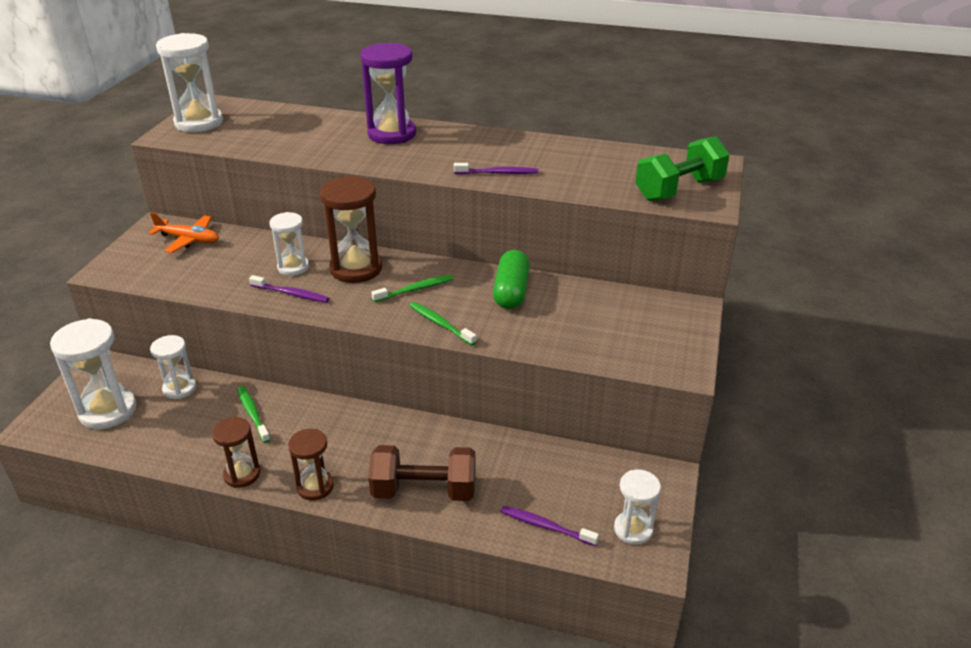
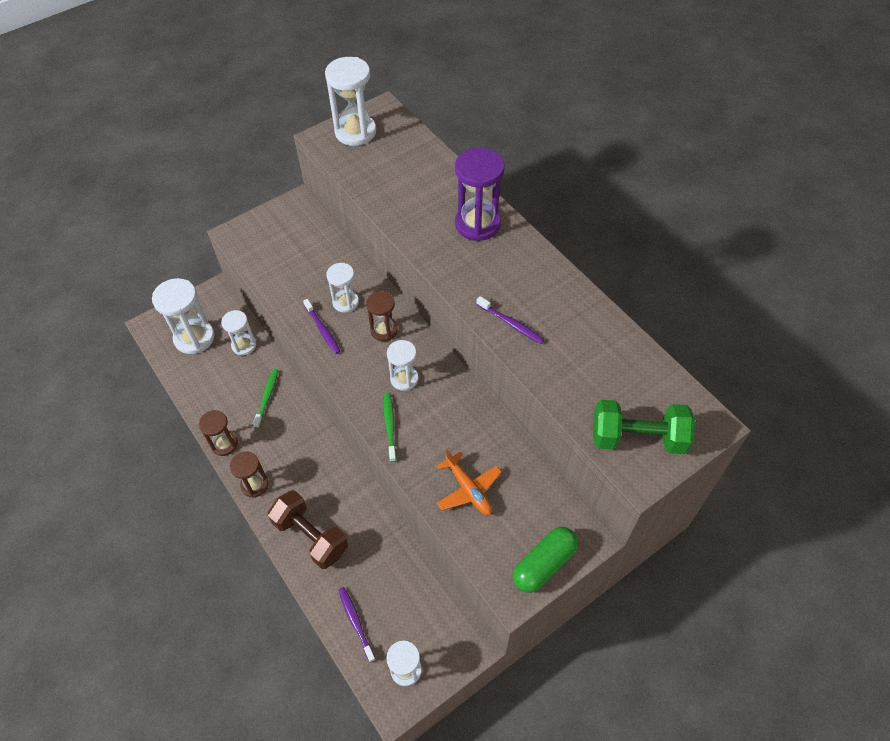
camera: 40 degrees right, 20 degrees up
orange plane [148,212,219,253] -> orange plane moved to [437,449,502,515]
brown hourglass [320,176,382,283] -> brown hourglass [366,291,398,341], size x0.61
green toothbrush [371,275,454,302] -> white hourglass [387,340,418,391]
green capsule [493,250,530,309] -> green capsule moved to [513,527,578,593]

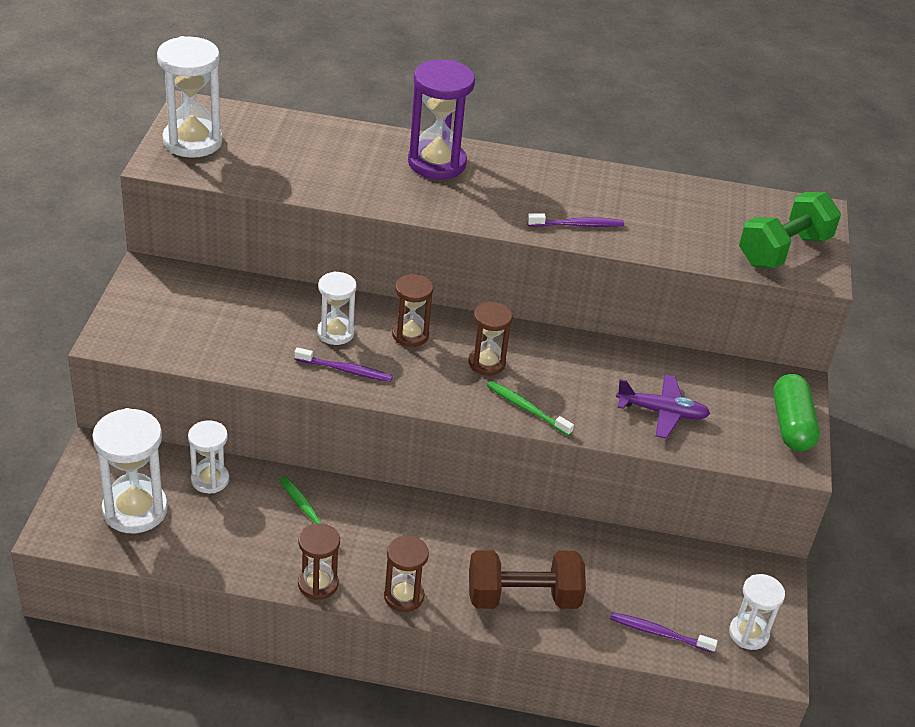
camera: 50 degrees left, 15 degrees down
white hourglass [387,340,418,391] -> brown hourglass [468,301,512,375]
orange plane [437,449,502,515] -> purple plane [616,375,710,439]

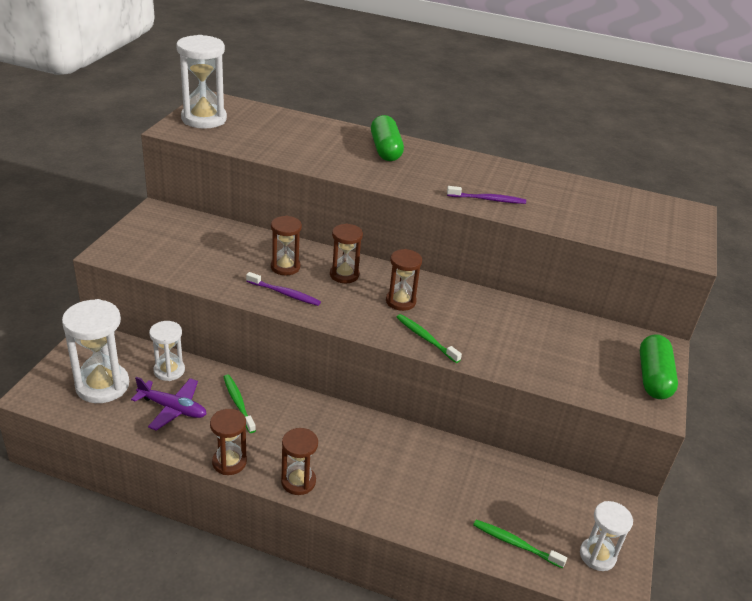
camera: 10 degrees right, 5 degrees down
white hourglass [317,271,357,345] -> brown hourglass [271,216,302,275]
purple hourglass [408,60,475,179] -> green capsule [371,115,404,161]
brown dumbbell [469,550,586,609] -> none
purple toothbrush [610,612,718,653] -> green toothbrush [473,520,567,568]
purple plane [616,375,710,439] -> purple plane moved to [131,377,206,431]
green dumbbell [739,192,841,268] -> none

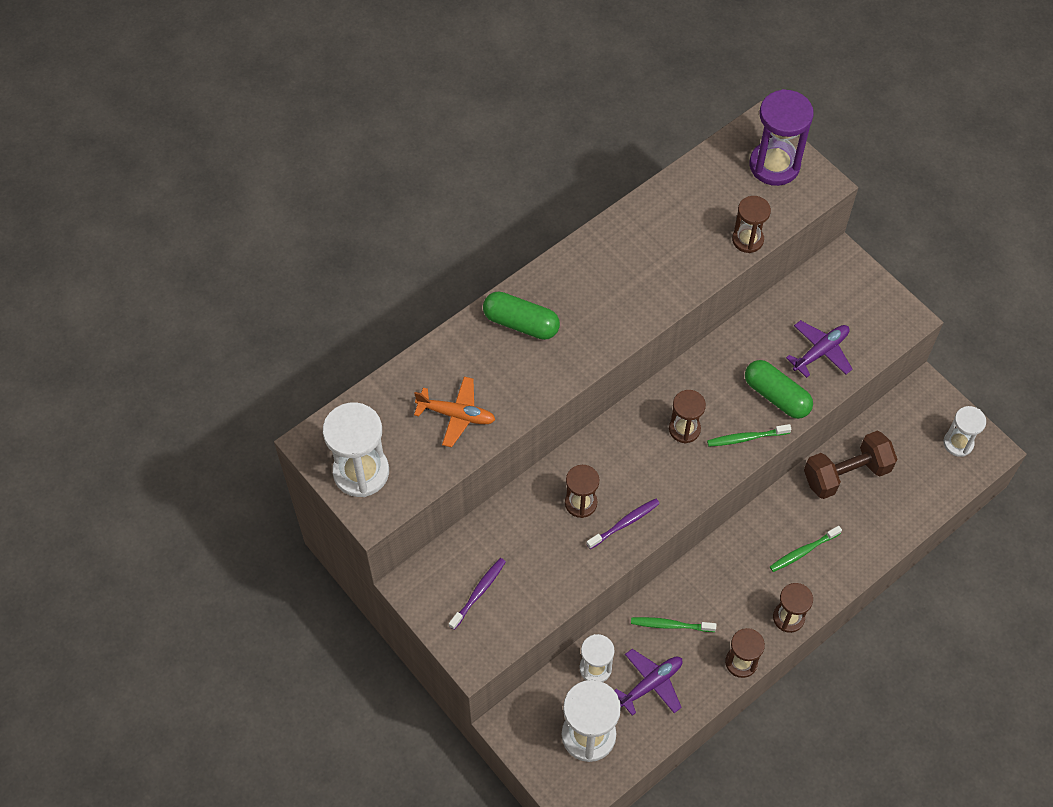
camera: 55 degrees left, 25 degrees up
brown hourglass [330,223,363,283] -> brown hourglass moved to [732,196,771,253]
purple toothbrush [447,186,526,204] -> purple toothbrush moved to [449,558,506,630]
green toothbrush [473,520,567,568] -> green toothbrush moved to [770,526,842,572]
green capsule [640,334,678,399] -> green capsule moved to [745,360,813,419]
none -> orange plane [414,377,495,447]
none -> purple hourglass [750,89,814,186]
none -> purple plane [786,320,853,378]
none -> brown dumbbell [804,431,897,499]

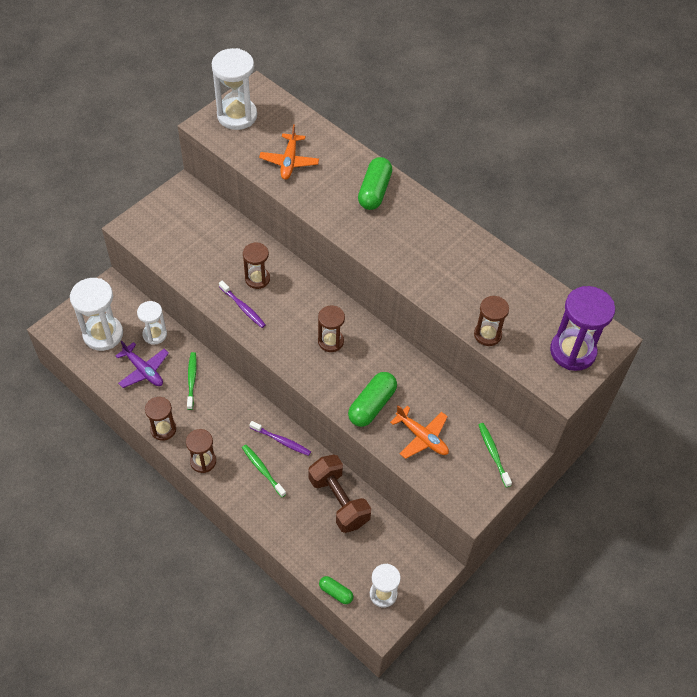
camera: 80 degrees right, 5 degrees down
purple toothbrush [449,558,506,630] -> purple toothbrush moved to [249,421,311,456]
green toothbrush [707,424,791,447] -> green toothbrush moved to [478,423,512,487]
purple plane [786,320,853,378] -> orange plane [390,405,449,459]
none -> green capsule [319,576,353,604]

